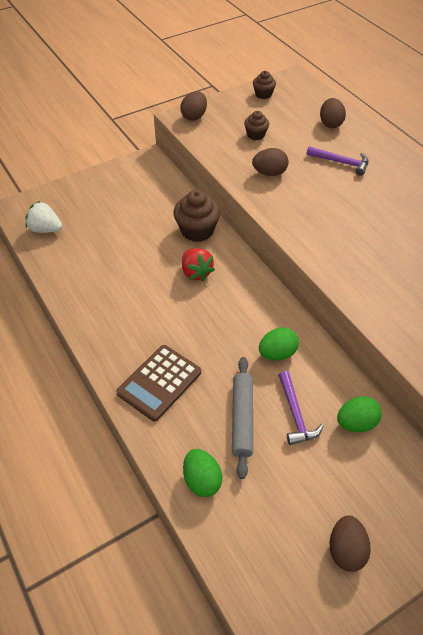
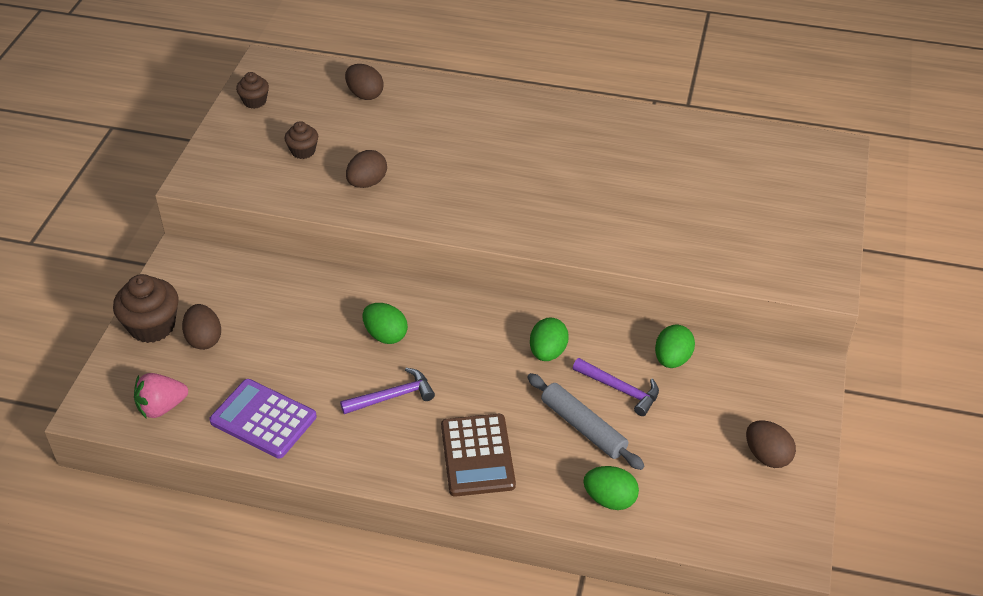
camera: 45 degrees left, 5 degrees down
white strawberry [25,201,62,233] -> pink strawberry [134,373,188,419]
brown cupcake [173,190,220,242] -> brown cupcake moved to [113,274,178,343]
brown egg [180,91,207,121] -> brown egg moved to [182,304,221,350]
red strawberry [182,248,215,281] -> green egg [362,303,408,344]
purple hammer [306,146,368,176] -> purple hammer moved to [340,368,435,414]
none -> purple calculator [209,379,317,458]

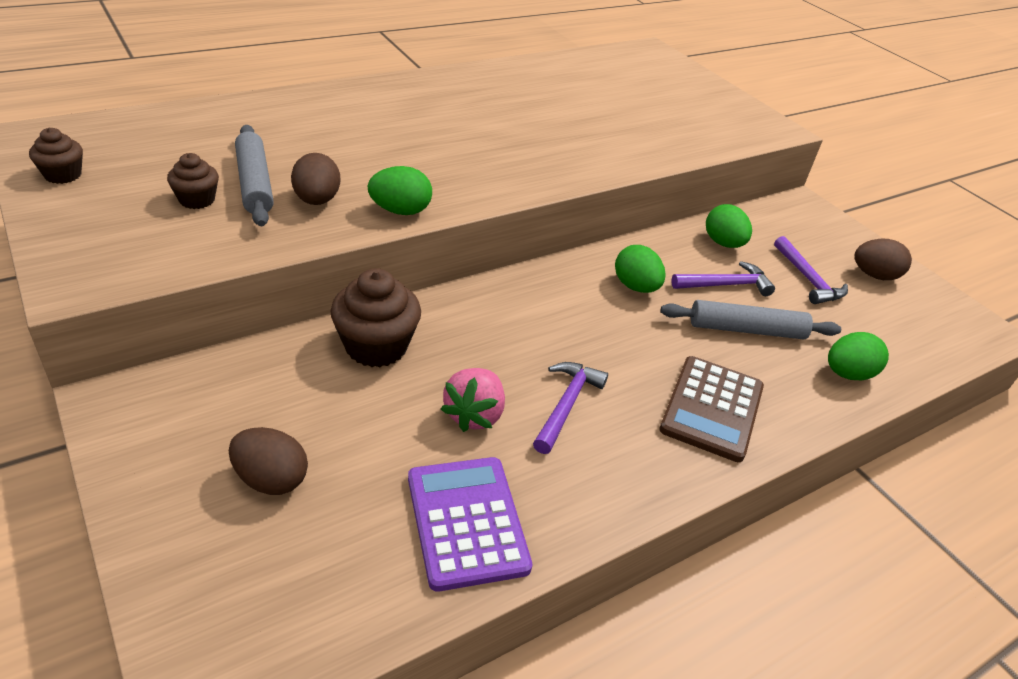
camera: 50 degrees left, 5 degrees down
brown cupcake [113,274,178,343] -> brown cupcake moved to [331,268,421,367]
pink strawberry [134,373,188,419] -> pink strawberry moved to [441,368,505,432]
purple calculator [209,379,317,458] -> purple calculator turned 90 degrees clockwise [408,457,532,592]
brown egg [345,64,384,100] -> none
green egg [362,303,408,344] -> green egg moved to [368,166,432,215]
brown calculator [441,414,516,497] -> brown calculator turned 75 degrees clockwise [659,356,764,462]
none -> grey rolling pin [235,125,274,226]
none -> purple hammer [774,236,848,304]

